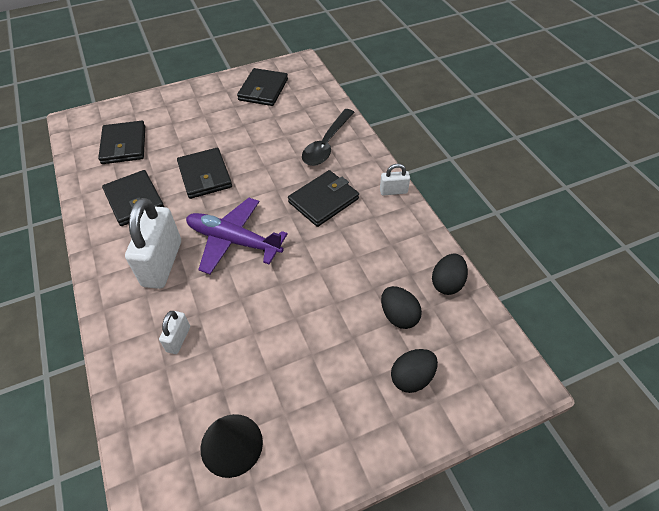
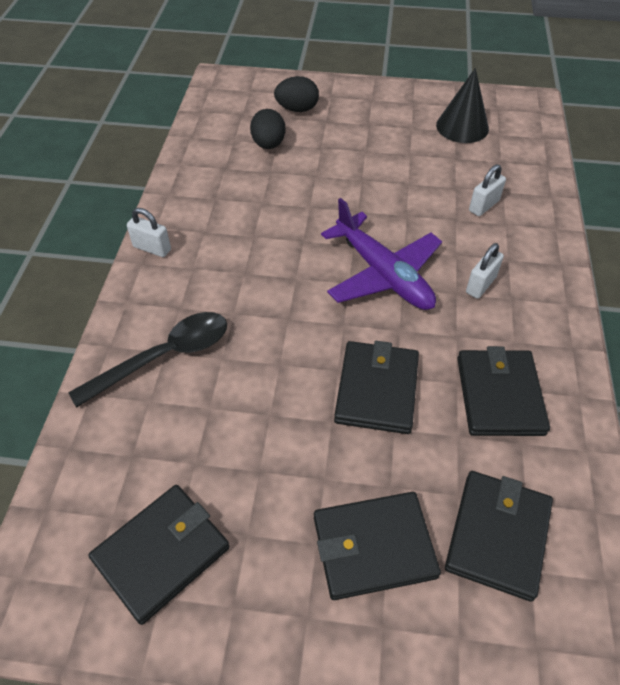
camera: 150 degrees left, 0 degrees up
white padlock [125,198,181,289] -> white padlock [466,243,504,299], size x0.48
black wallet [288,170,359,227] -> black wallet moved to [314,492,441,600]
black egg [432,254,468,295] -> none

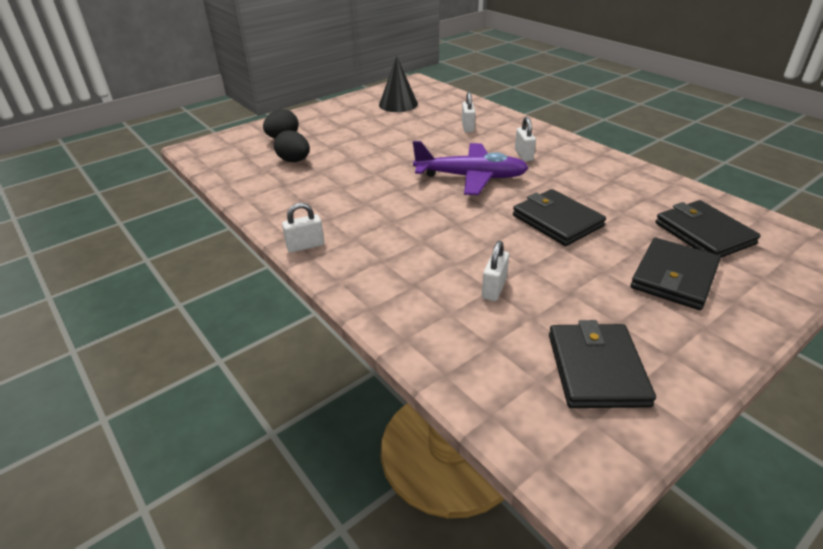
camera: 45 degrees left, 15 degrees down
black spoon [68,312,227,408] -> none
black wallet [457,346,550,436] -> none
none -> white padlock [482,241,509,301]

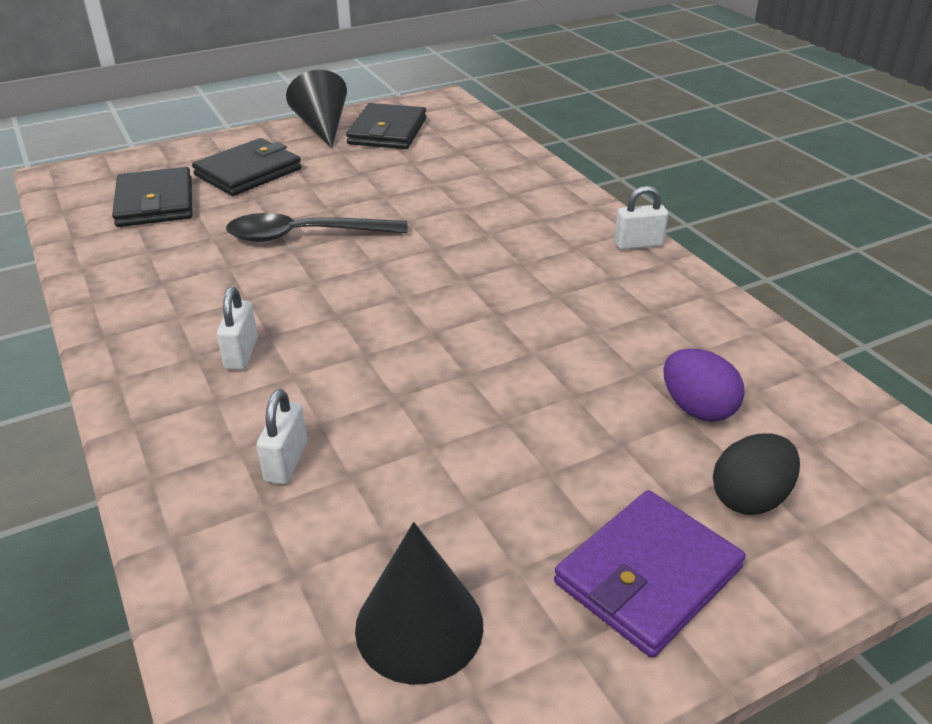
camera: 170 degrees left, 0 degrees up
black egg [274,130,310,162] -> purple egg [663,349,745,422]
purple plane [413,141,529,195] -> none
white padlock [482,241,509,301] -> none
black wallet [513,189,606,246] -> black spoon [226,213,408,242]
none -> black cone [286,70,347,148]
none -> purple wallet [554,490,746,658]

